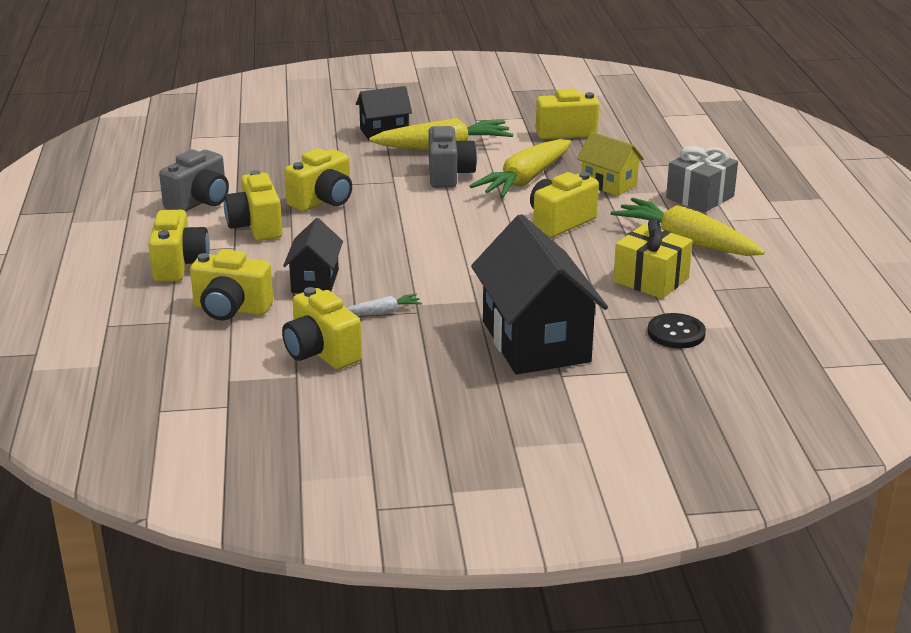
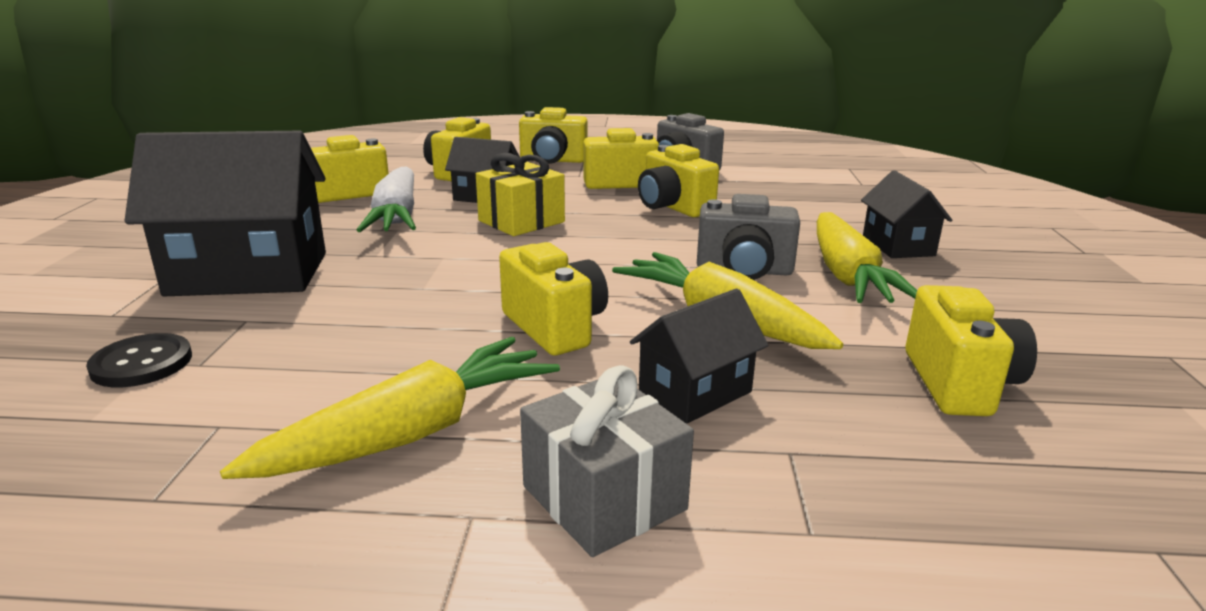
camera: 100 degrees right, 5 degrees down
white carrot [347,294,422,314] -> white carrot [357,167,416,232], size x2.27
yellow house [577,132,644,196] -> black house [630,288,769,423]
yellow gift [613,218,693,299] -> yellow gift moved to [476,153,565,236]

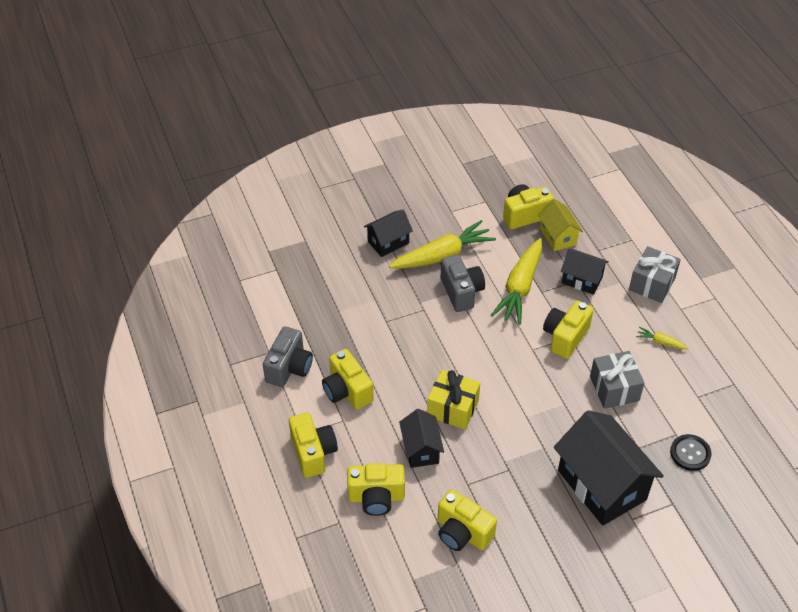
camera: 115 degrees left, 25 degrees up
yellow carrot [220,337,560,479] -> yellow carrot [636,327,688,349], size x0.44
white carrot [357,167,416,232] -> none
yellow camera [638,144,719,217] -> none
none -> yellow house [538,199,583,251]
none -> grey gift [590,351,644,409]

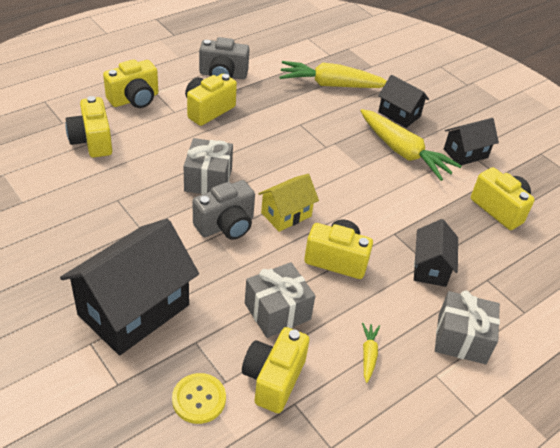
camera: 70 degrees right, 5 degrees down
black house [399,409,444,468] -> black house moved to [444,118,499,165]
yellow gift [427,370,480,430] -> grey gift [184,138,233,194]
yellow camera [438,489,497,551] -> yellow camera moved to [242,327,309,413]
grey camera [441,255,485,312] -> grey camera moved to [193,180,255,240]
yellow carrot [491,238,542,325] -> yellow carrot moved to [279,61,387,88]
yellow house [538,199,583,251] -> yellow house moved to [258,174,319,232]
black button [670,434,712,471] -> yellow button [172,373,226,424]

